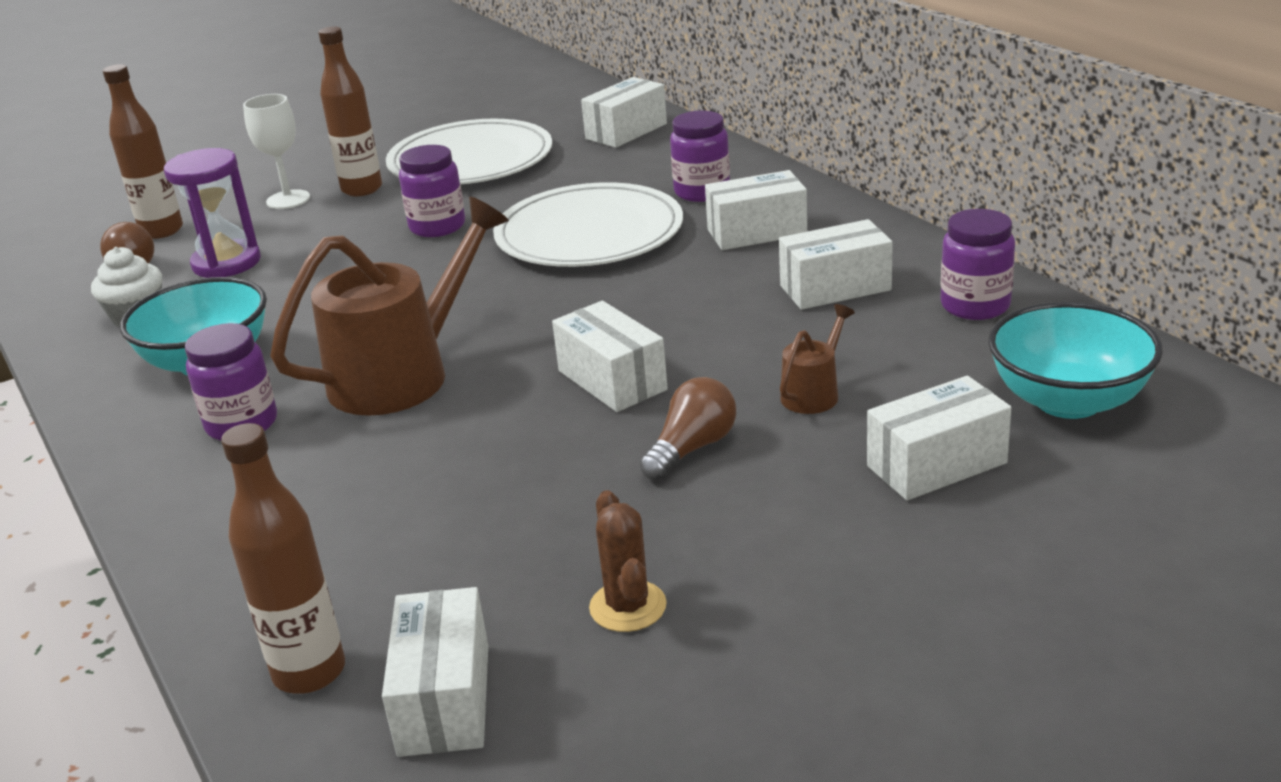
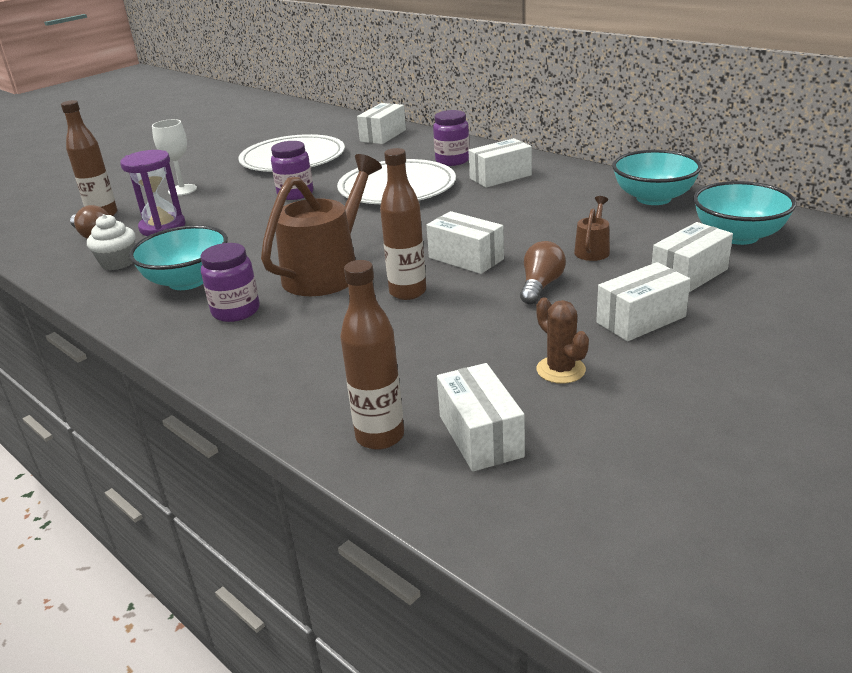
camera: 15 degrees left, 0 degrees up
brown bottle [318,26,382,196] -> brown bottle moved to [380,148,426,300]
white box [779,219,893,310] -> white box moved to [596,262,690,342]
purple jar [940,209,1015,320] -> turquoise bowl [612,150,702,205]

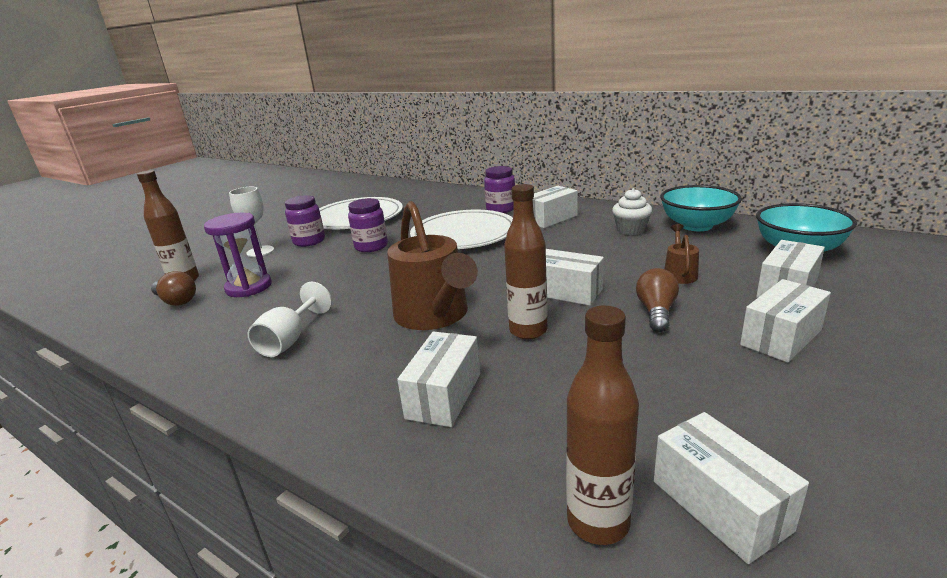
camera: 10 degrees left, 5 degrees down
white cupcake [87,214,135,270] -> white cupcake moved to [612,188,652,235]
turquoise bowl [129,225,228,290] -> white goblet [248,282,332,357]
purple jar [201,243,259,322] -> purple jar moved to [285,195,325,247]
brown watering can [261,154,382,296] -> brown watering can turned 135 degrees clockwise [387,201,478,330]
white box [357,103,406,144] -> white box moved to [397,332,480,427]
brown cactus [536,297,589,384] -> none

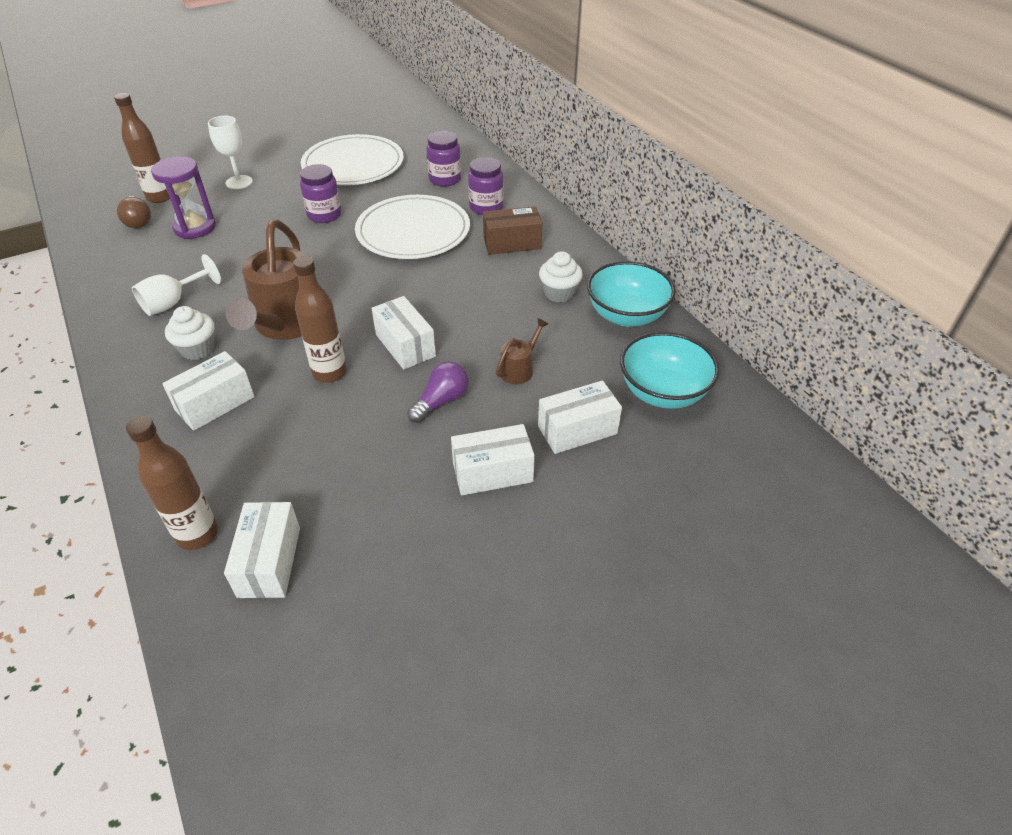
camera: 25 degrees right, 20 degrees up
purple jar [285,195,325,247] -> purple jar moved to [426,131,461,187]
white box [533,186,578,228] -> brown box [483,206,542,255]
brown light bulb [636,268,679,332] -> purple light bulb [407,361,469,423]
none -> white cupcake [165,306,214,360]

